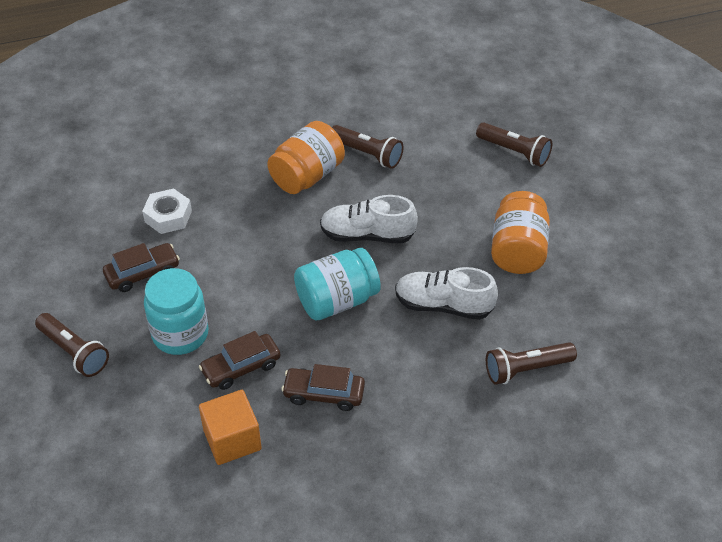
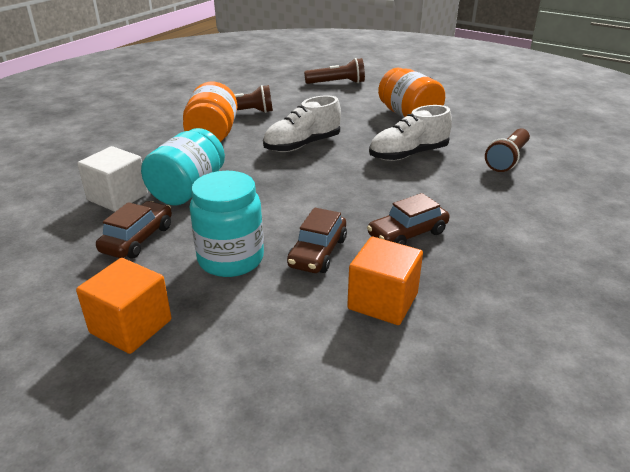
camera: 40 degrees left, 15 degrees down
brown flashlight [35,313,109,377] -> orange cube [76,258,172,354]
white nut [142,188,192,234] -> white cube [77,146,148,212]
turquoise jar [294,248,381,321] -> turquoise jar moved to [141,128,225,205]

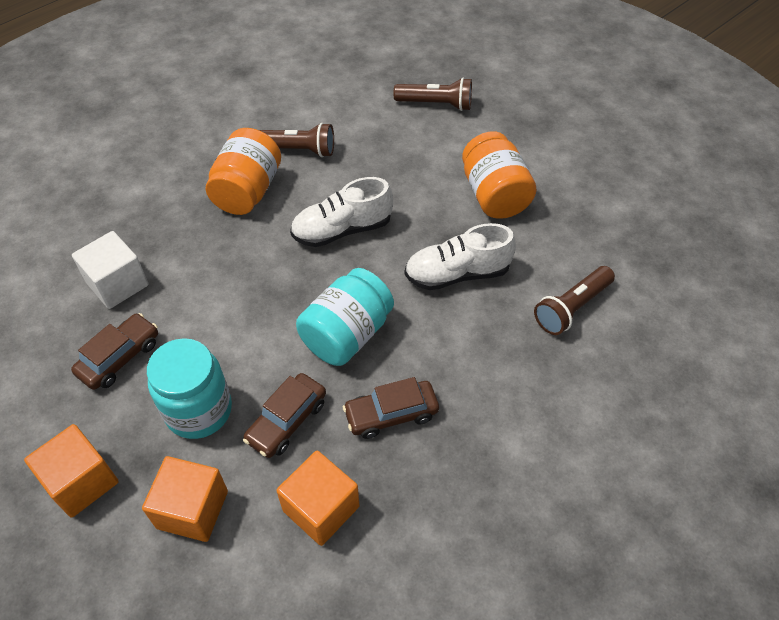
camera: 15 degrees right, 20 degrees up
turquoise jar [141,128,225,205] -> turquoise jar moved to [296,268,394,366]
none -> orange cube [142,456,228,542]

